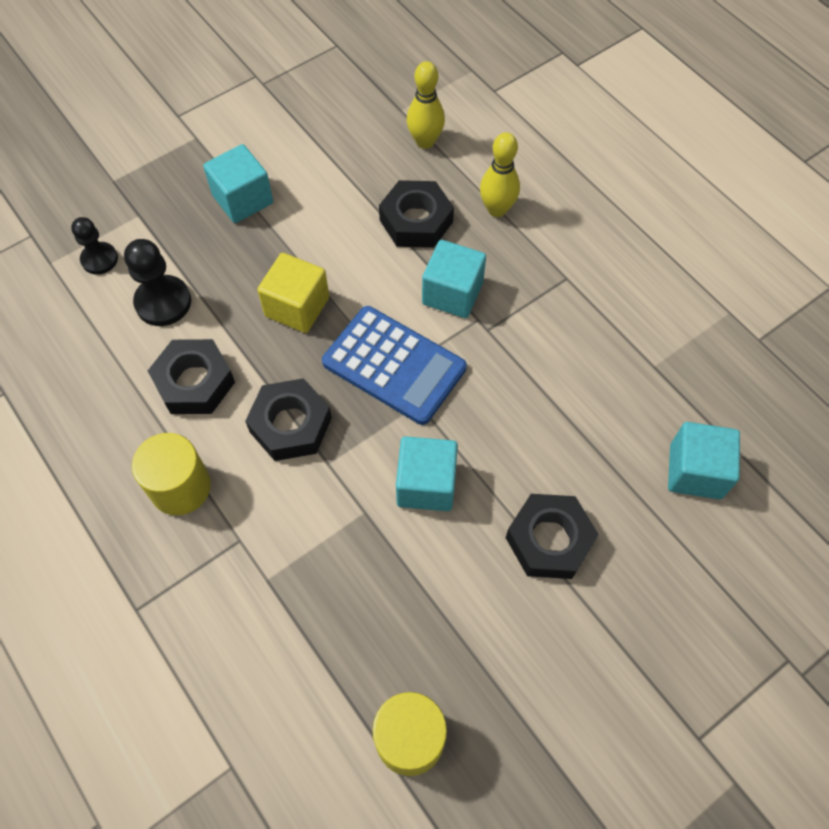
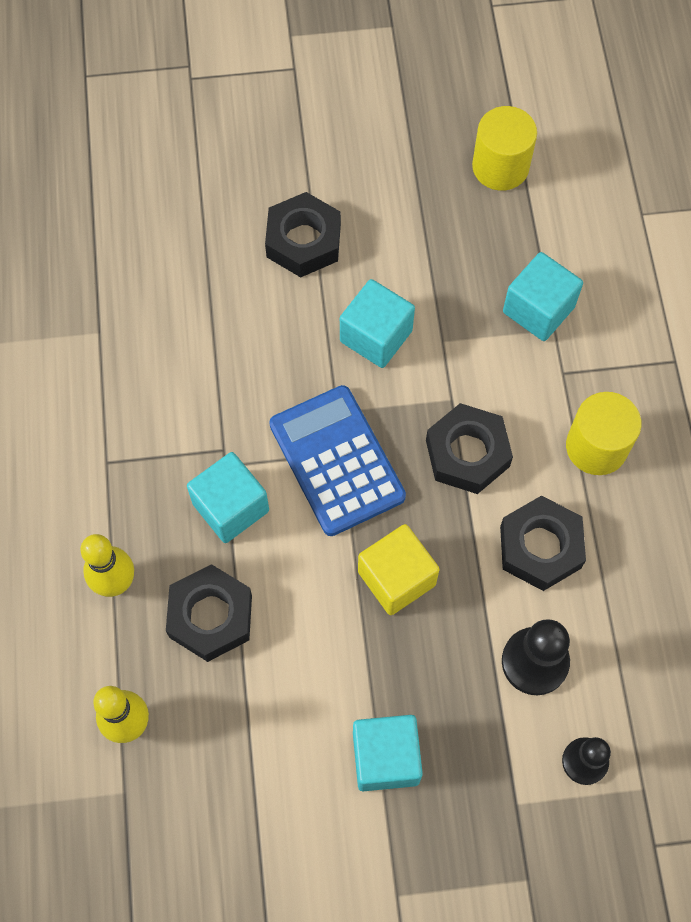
camera: 150 degrees left, 5 degrees up
turquoise cube [668,422,740,499] -> turquoise cube moved to [503,252,583,341]

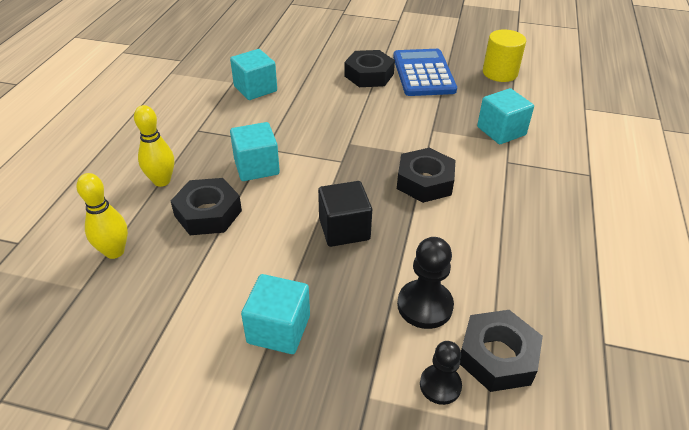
camera: 20 degrees right, 25 degrees down
blue calculator [269,385,406,536] -> blue calculator moved to [393,49,457,96]
turquoise cube [340,279,415,368] -> turquoise cube moved to [230,49,277,100]
yellow cube [358,524,440,615] -> black cube [318,181,372,247]
black nut [500,495,586,591] -> black nut moved to [460,310,543,392]
yellow cylinder [566,392,642,475] -> none

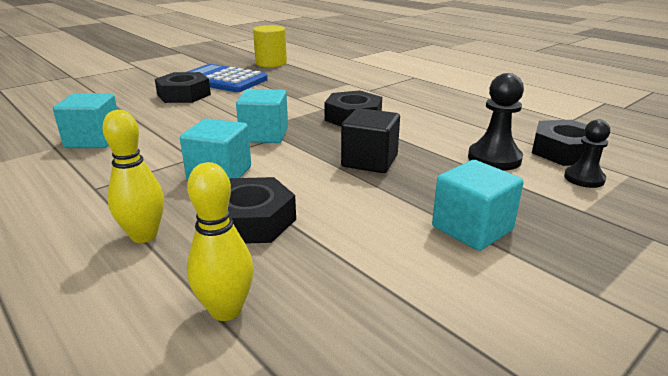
camera: 55 degrees left, 15 degrees down
turquoise cube [477,88,534,144] -> turquoise cube moved to [236,89,288,143]

